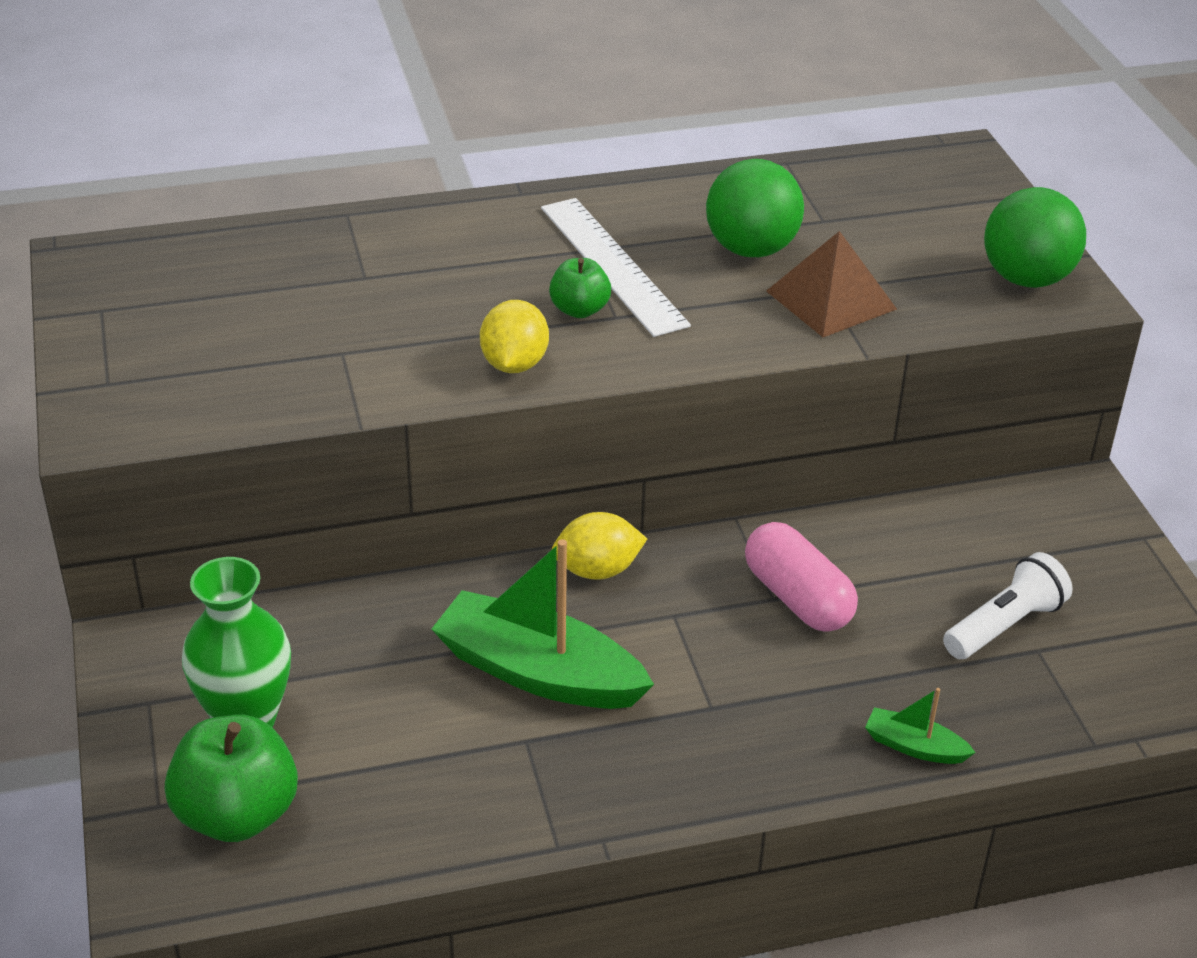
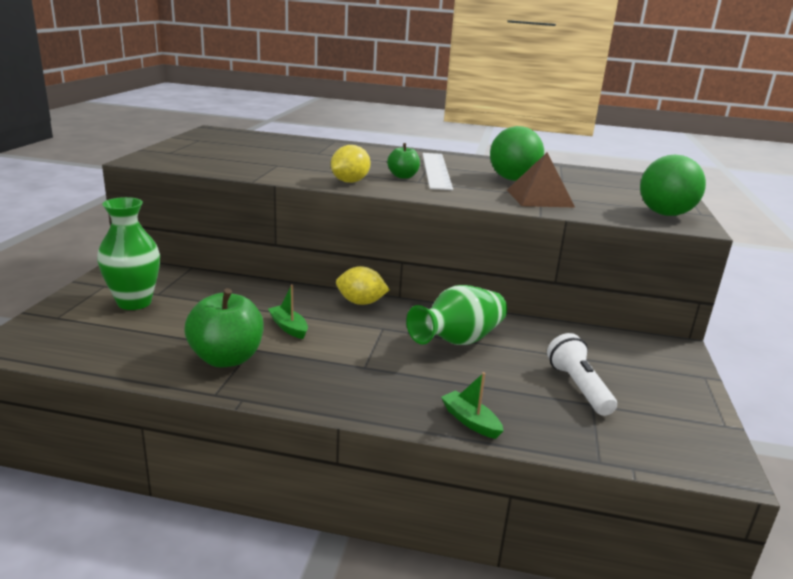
camera: 25 degrees right, 15 degrees down
green apple [165,715,298,842] -> green apple moved to [184,288,264,368]
green boat [432,539,654,709] -> green boat [268,284,308,339], size x0.46
pink capsule [745,522,858,631] -> green vase [406,285,507,345]
white flashlight [943,552,1072,659] -> white flashlight turned 90 degrees counterclockwise [547,333,617,416]

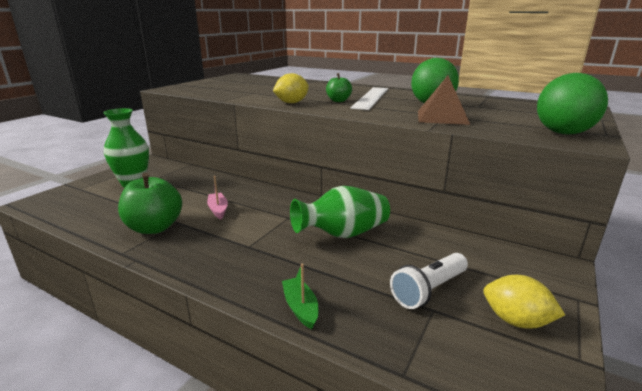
camera: 20 degrees right, 0 degrees up
green boat [268,284,308,339] -> pink boat [207,176,228,219]
yellow lemon [336,266,390,305] -> yellow lemon moved to [483,275,565,329]
white flashlight [547,333,617,416] -> white flashlight turned 135 degrees counterclockwise [390,253,468,309]

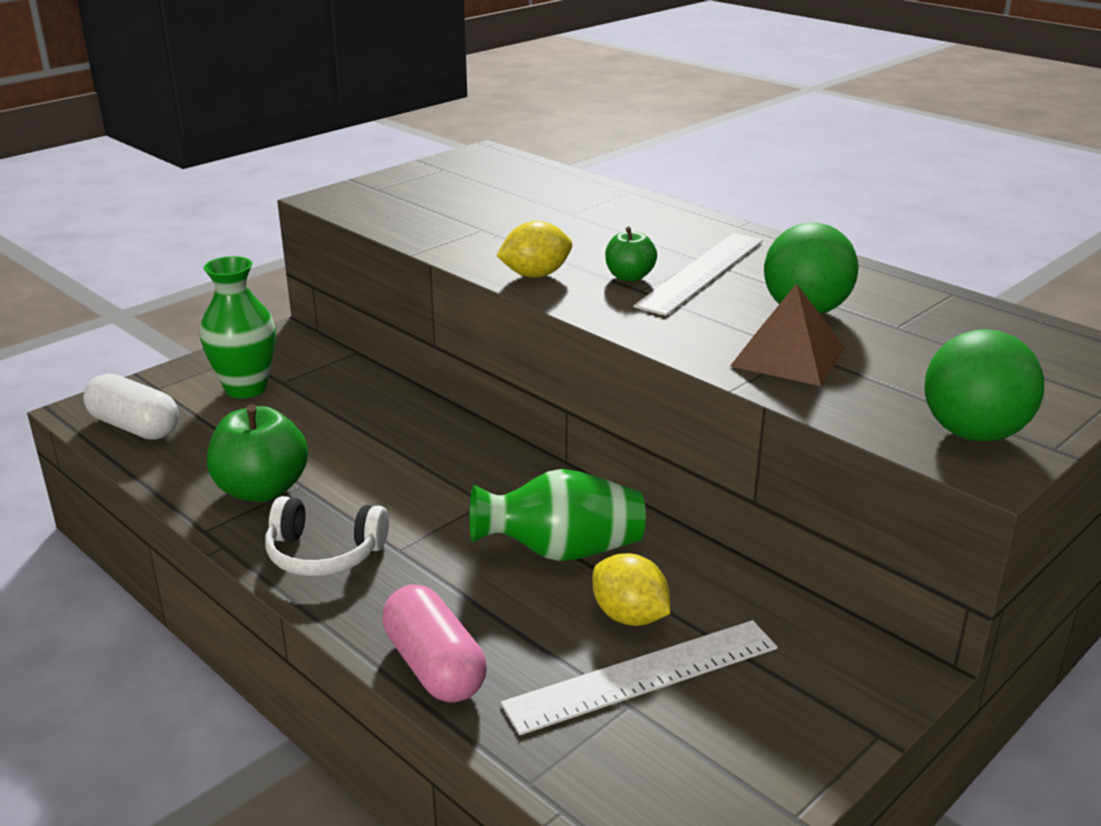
camera: 15 degrees right, 5 degrees up
pink boat [207,176,228,219] -> none
green boat [282,264,318,329] -> pink capsule [382,584,487,702]
white flashlight [390,253,468,309] -> white ruler [501,620,778,735]
yellow lemon [483,275,565,329] -> yellow lemon moved to [592,553,670,626]
none -> white capsule [83,374,179,440]
none -> white headphones [265,496,389,576]

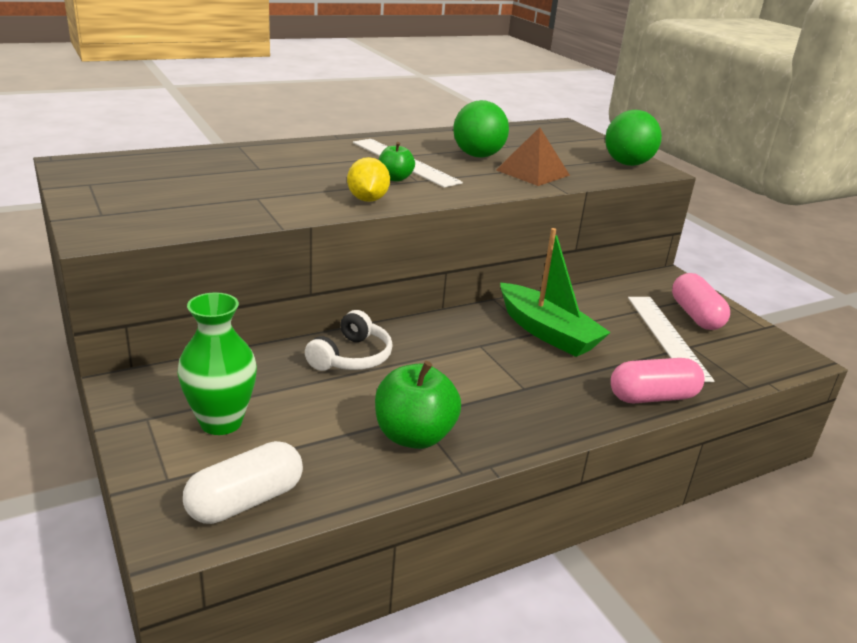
camera: 75 degrees left, 0 degrees up
white headphones [265,496,389,576] -> white headphones moved to [305,310,393,371]
green vase [470,469,646,561] -> green boat [500,228,611,357]
yellow lemon [592,553,670,626] -> none
none -> pink capsule [672,273,730,330]

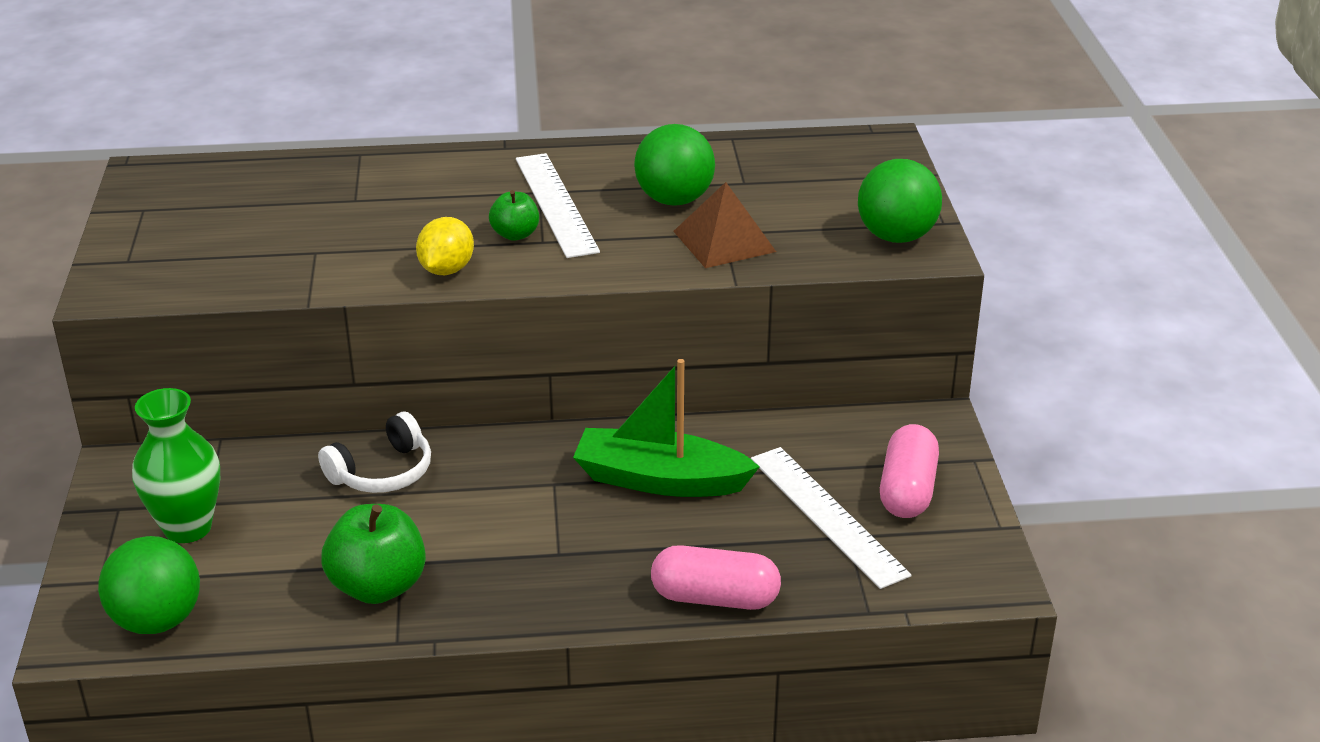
camera: 25 degrees right, 5 degrees up
white capsule [183,441,303,524] -> green ball [98,536,200,634]
green boat [500,228,611,357] -> green boat turned 120 degrees clockwise [573,359,760,497]
white ruler [628,297,714,382] -> white ruler turned 45 degrees counterclockwise [751,447,912,589]

